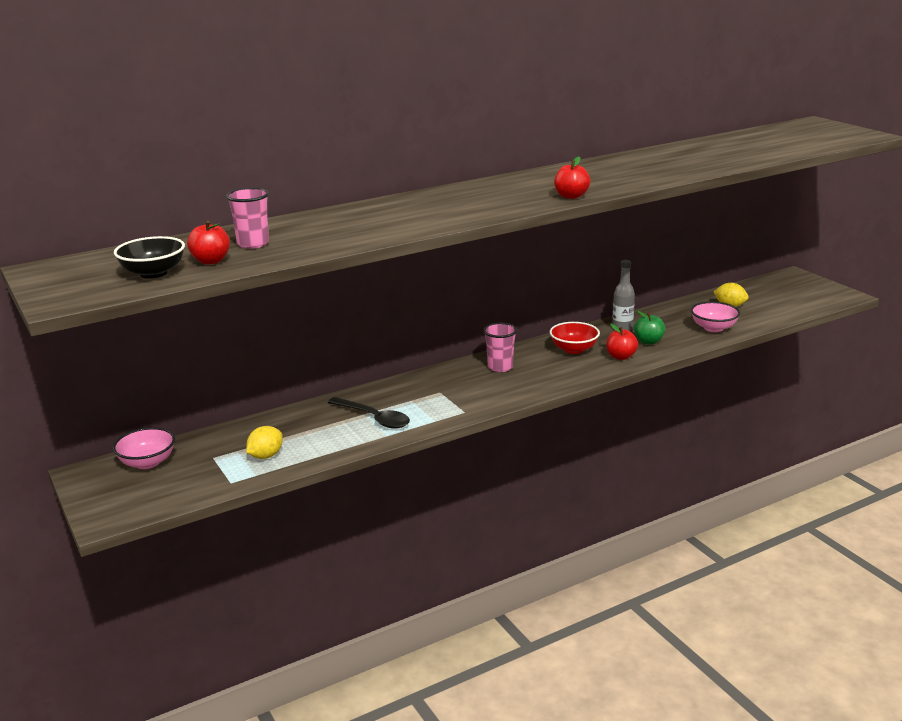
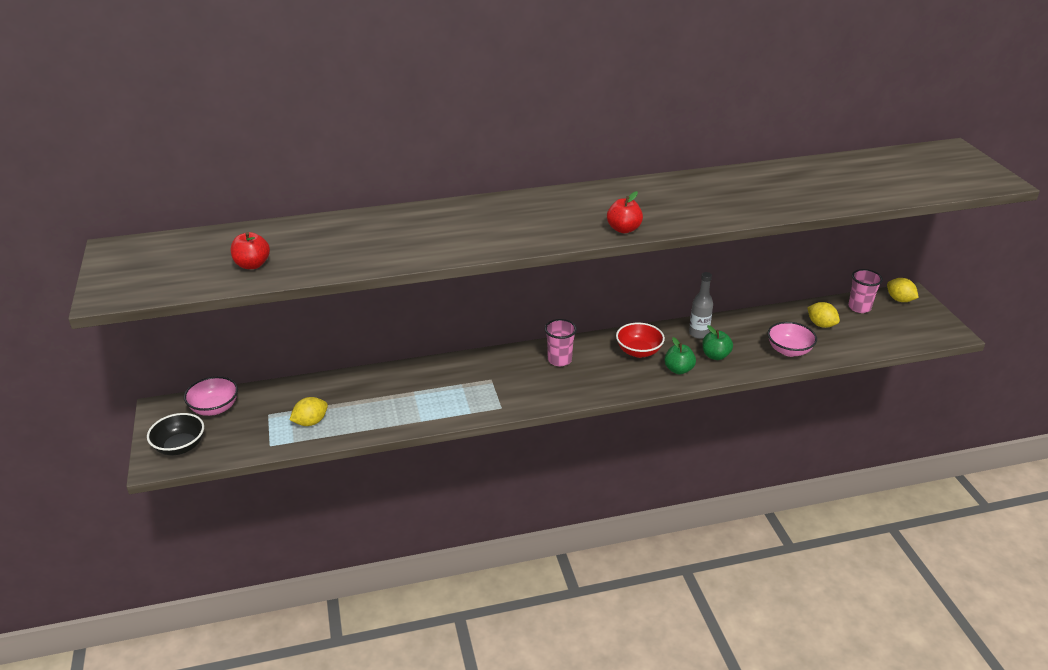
camera: 15 degrees right, 10 degrees up
black bowl [114,236,185,279] -> black bowl moved to [147,413,204,455]
pink cup [226,188,269,249] -> pink cup moved to [848,269,883,313]
black spoon [328,397,410,429] -> none
red apple [606,323,638,360] -> green apple [664,337,696,374]
none -> yellow lemon [887,278,919,302]

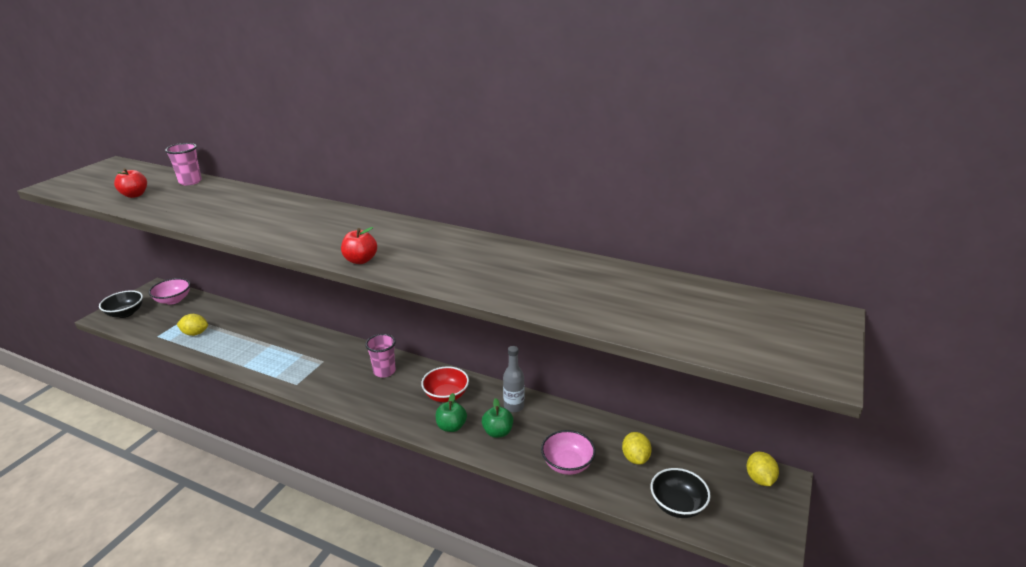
camera: 40 degrees right, 5 degrees down
pink cup [848,269,883,313] -> pink cup moved to [165,143,202,185]
none -> black bowl [651,468,711,518]

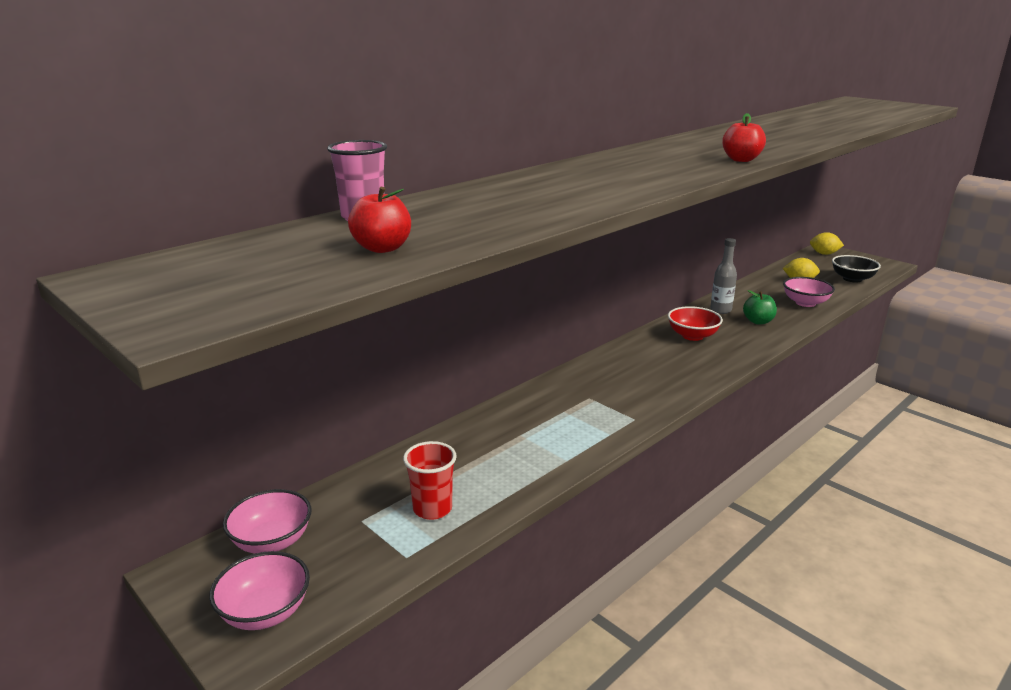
camera: 70 degrees left, 5 degrees down
black bowl [99,290,143,318] -> pink bowl [209,551,310,630]
yellow lemon [177,314,208,336] -> red cup [403,441,457,520]
pink cup [365,334,396,378] -> none
green apple [436,393,467,432] -> none

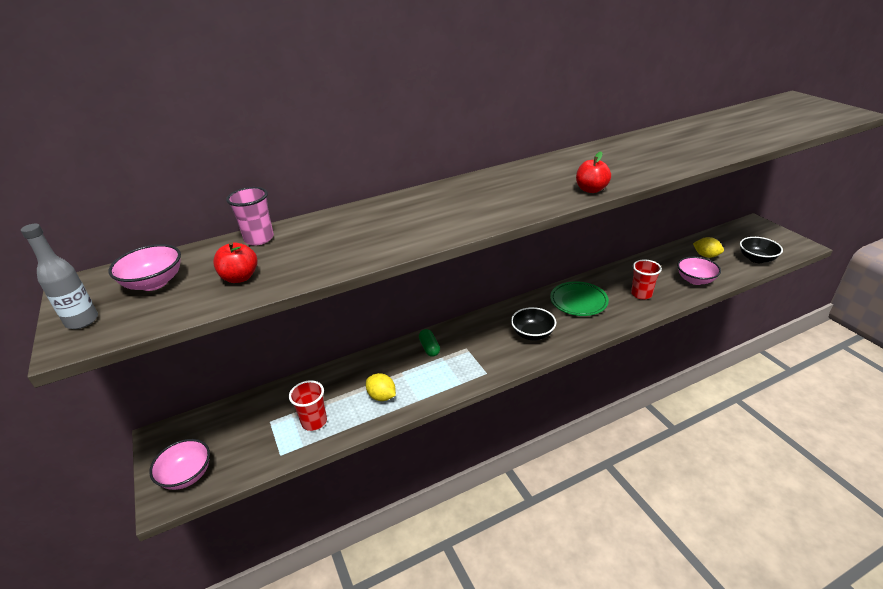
camera: 20 degrees right, 10 degrees up
pink bowl [223,489,311,554] -> pink bowl moved to [108,244,181,291]
red bowl [668,306,723,341] -> green plate [550,281,609,316]
grey bottle [710,238,737,314] -> grey bottle moved to [21,224,98,329]
green apple [743,290,777,324] -> red cup [631,259,662,300]
yellow lemon [810,232,844,255] -> yellow lemon moved to [366,373,396,401]
none -> green capsule [419,329,440,357]
none -> black bowl [511,307,556,341]

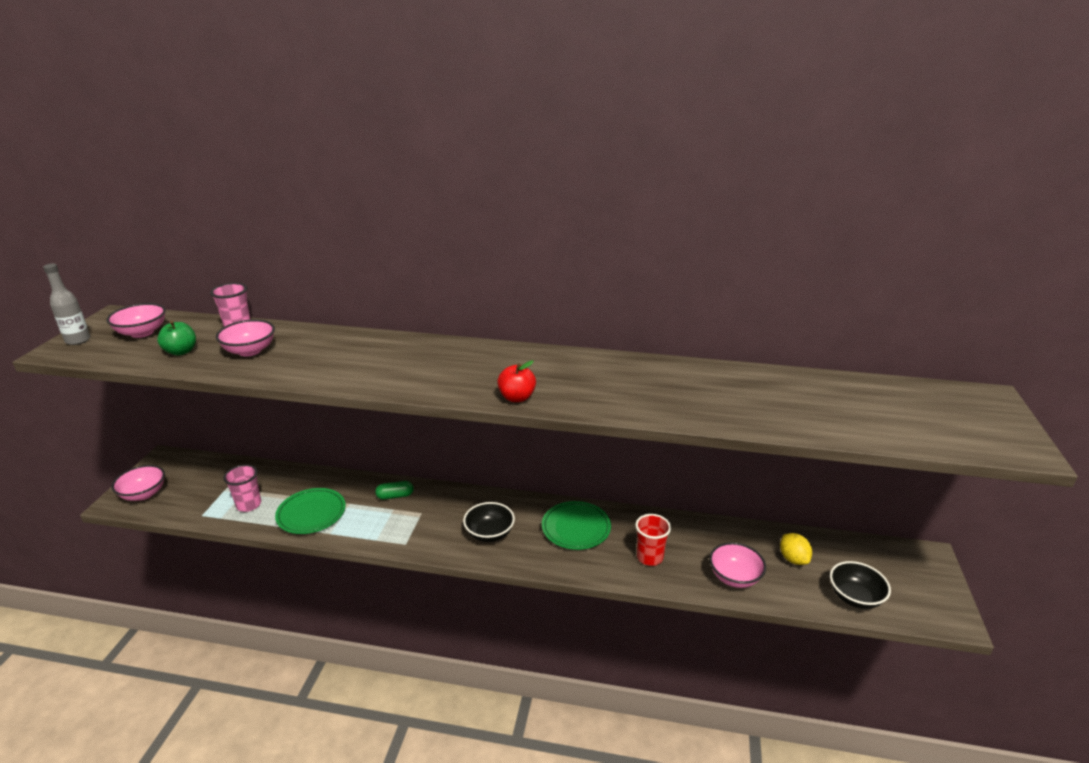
camera: 35 degrees right, 5 degrees down
red apple [213,242,257,283] -> green apple [157,321,196,356]
red cup [289,380,327,431] -> pink cup [223,464,261,512]
yellow lemon [366,373,396,401] -> green plate [275,488,346,534]
green capsule [419,329,440,357] -> green capsule turned 60 degrees clockwise [375,481,414,500]
none -> pink bowl [216,320,275,356]

